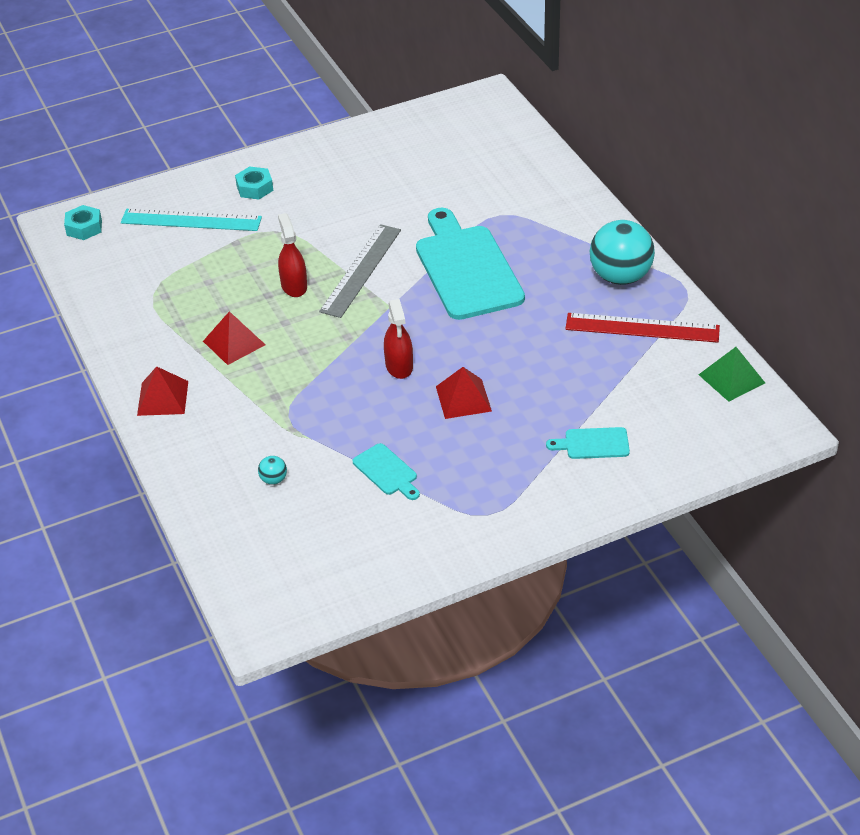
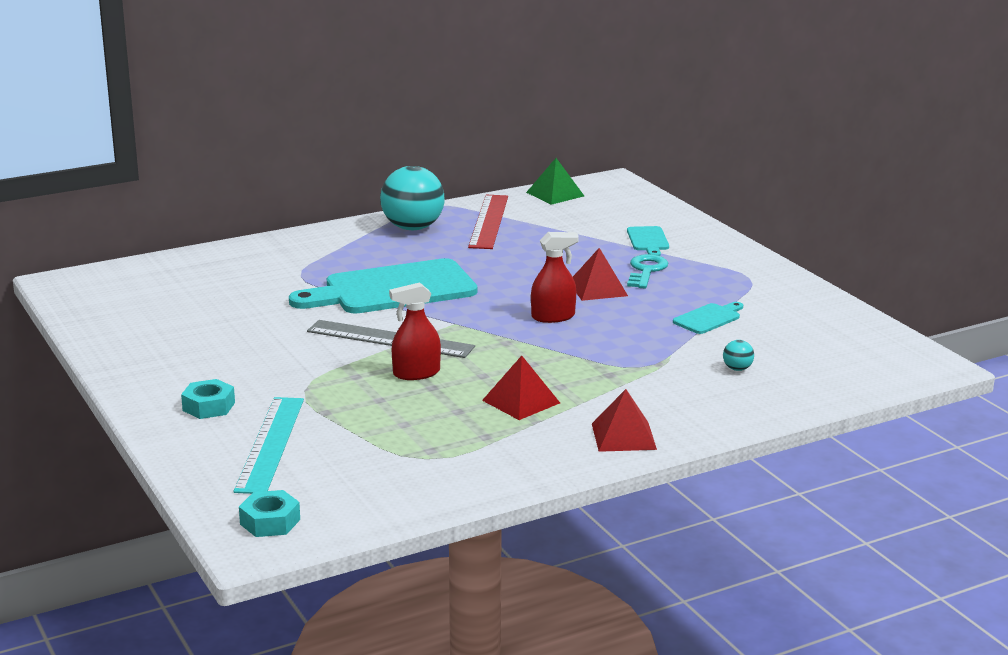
camera: 95 degrees left, 20 degrees down
none -> turquoise key [627,254,668,288]

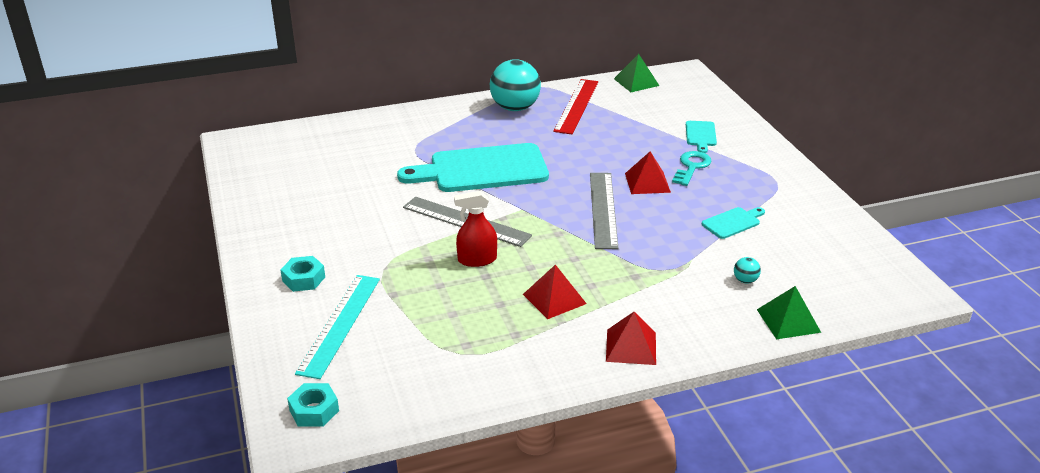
camera: 10 degrees right, 10 degrees up
red spray bottle [531,232,579,323] -> grey ruler [590,173,618,249]
none -> green pyramid [757,286,821,339]

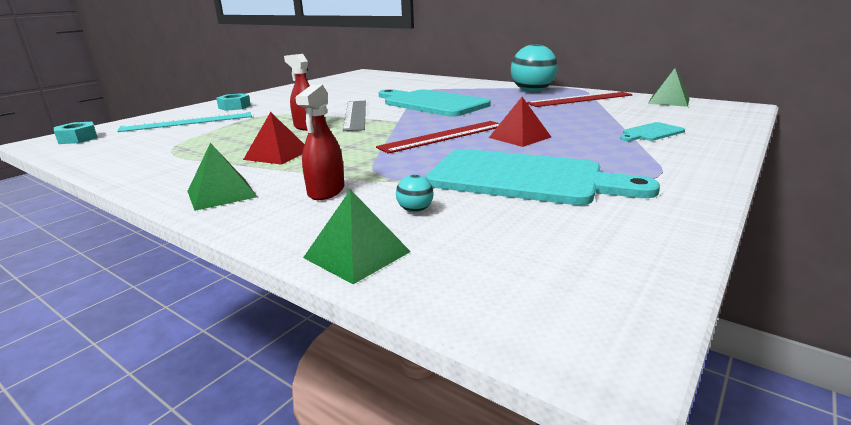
camera: 55 degrees right, 10 degrees down
grey ruler [590,173,618,249] -> red ruler [376,121,500,154]
red pyramid [606,312,656,365] -> green pyramid [187,143,257,211]
turquoise key [672,151,712,186] -> none
turquoise cutting board [702,207,765,239] -> turquoise cutting board [426,149,660,205], size x2.27
none -> red spray bottle [295,85,344,200]

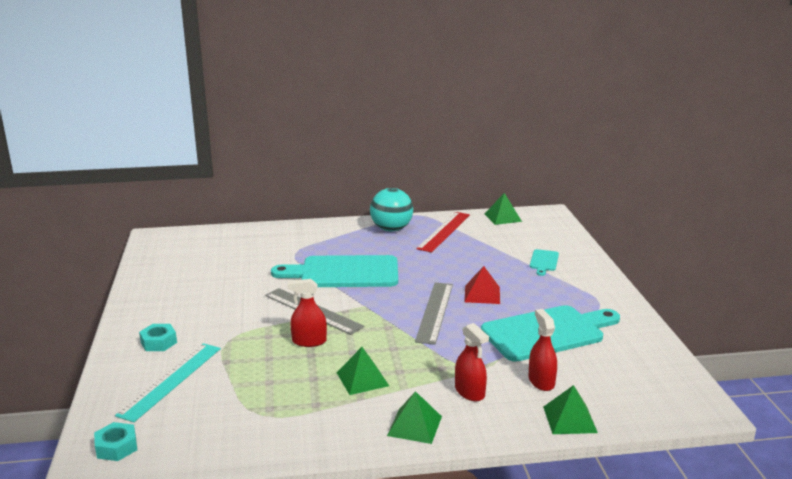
camera: 45 degrees left, 0 degrees up
red pyramid [243,112,305,165] -> green pyramid [337,347,389,395]
red ruler [376,121,500,154] -> grey ruler [415,283,453,345]
turquoise ball [396,175,434,212] -> red spray bottle [528,309,557,391]

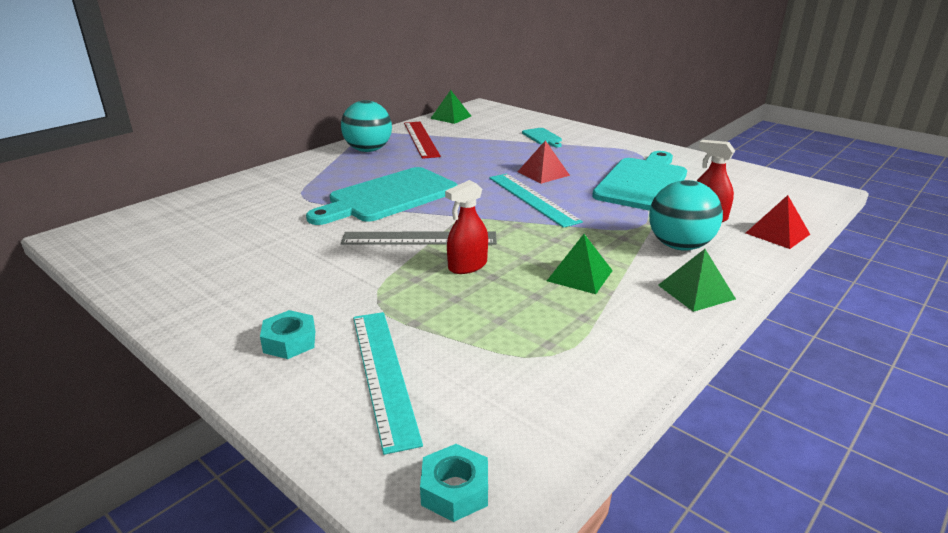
camera: 40 degrees left, 5 degrees up
grey ruler [415,283,453,345] -> turquoise ruler [489,174,583,228]
red spray bottle [455,323,489,401] -> turquoise ball [649,180,723,251]
green pyramid [543,385,598,434] -> red pyramid [746,195,810,249]

